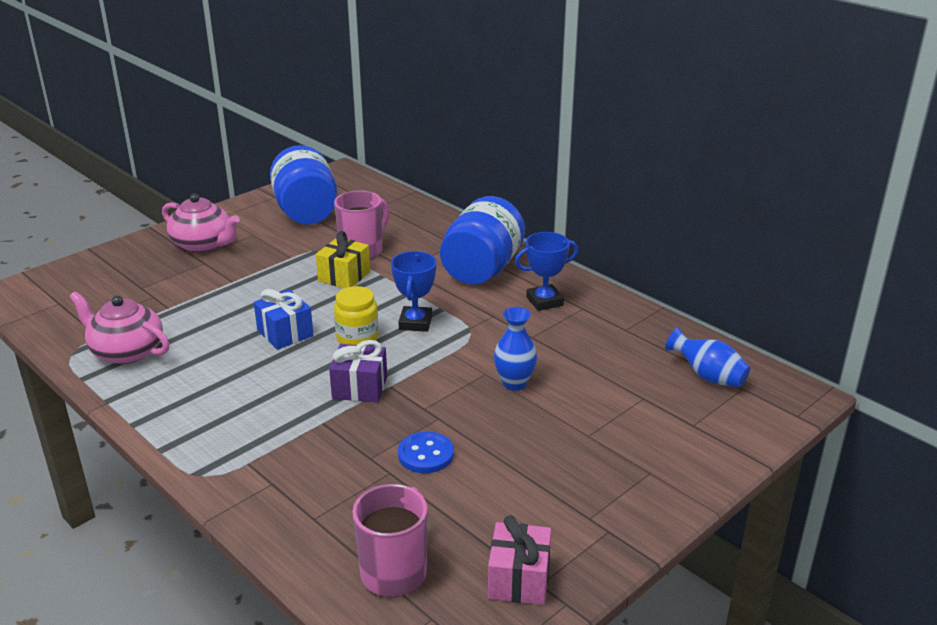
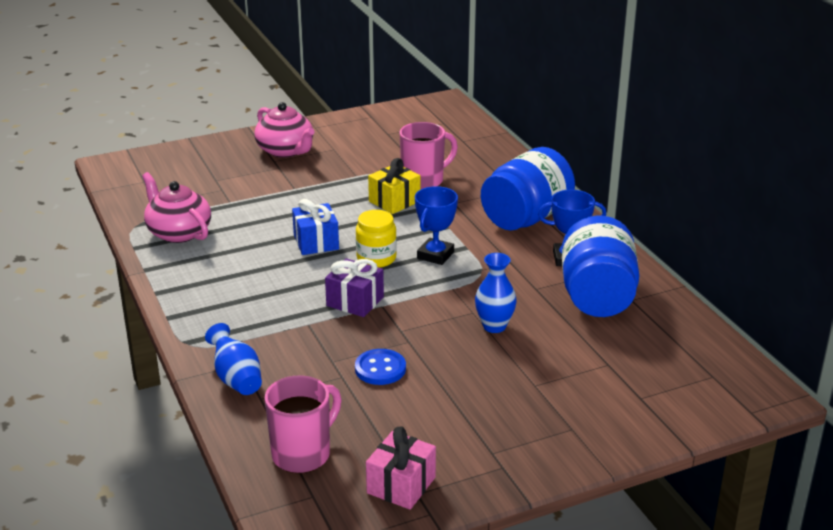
camera: 20 degrees right, 0 degrees up
blue jar [270,145,337,225] -> blue jar moved to [562,216,640,317]
blue vase [665,327,750,388] -> blue vase moved to [205,323,262,395]

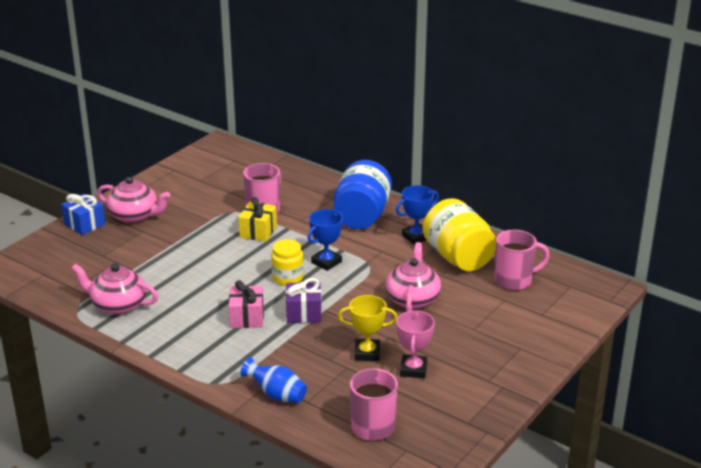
camera: 30 degrees left, 0 degrees up
blue gift [292,199,339,255] -> blue gift moved to [61,194,105,235]
blue button [355,349,406,385] -> yellow trophy [338,295,397,361]
pink gift [366,426,436,510] -> pink gift moved to [229,280,264,328]
blue trophy [415,186,458,265] -> blue trophy turned 45 degrees clockwise [307,209,344,271]
blue vase [475,253,517,333] -> pink teapot [385,242,441,312]
blue jar [562,216,640,317] -> yellow jar [422,198,496,271]
none -> pink trophy [396,310,435,378]
none -> pink mug [495,230,550,291]

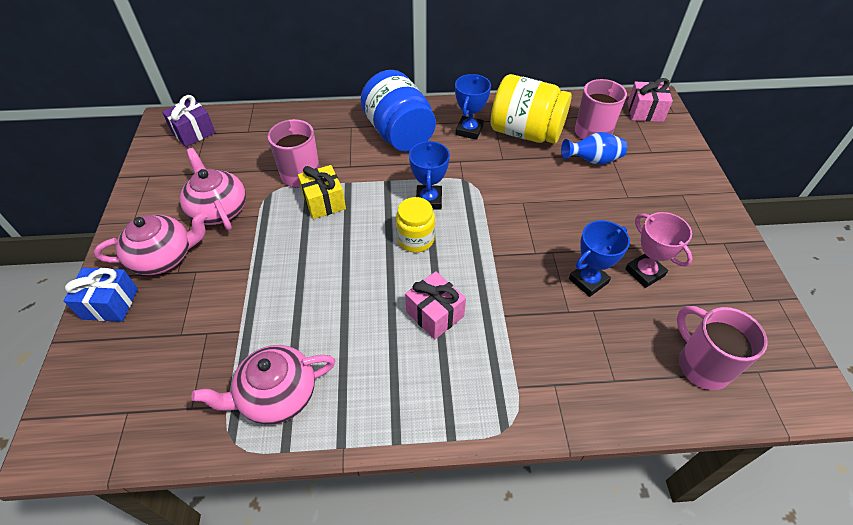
camera: 40 degrees left, 20 degrees up
blue vase [240,357,307,403] -> blue vase moved to [561,132,627,165]
purple gift [286,278,322,323] -> purple gift moved to [162,95,215,147]
yellow trophy [338,295,397,361] -> blue trophy [569,220,630,297]
pink teapot [385,242,441,312] -> pink teapot moved to [180,148,246,230]
none -> pink gift [627,78,673,122]

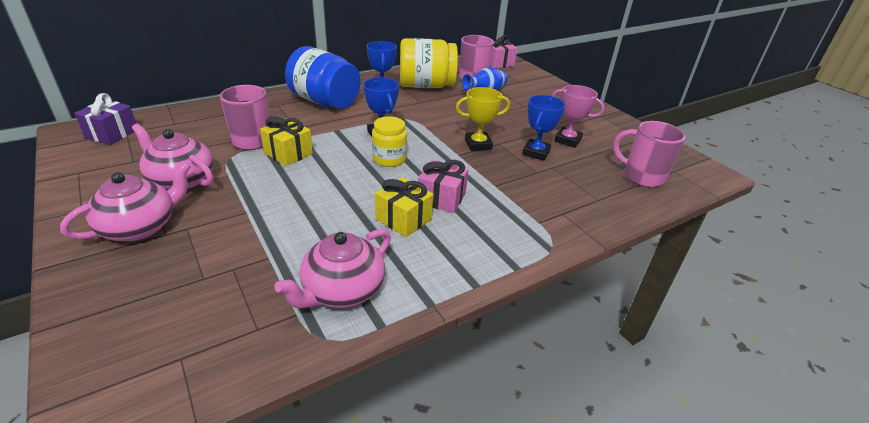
camera: 30 degrees left, 15 degrees down
blue gift [64,268,138,322] -> none
none -> yellow gift [375,177,434,237]
none -> yellow trophy [456,87,510,151]

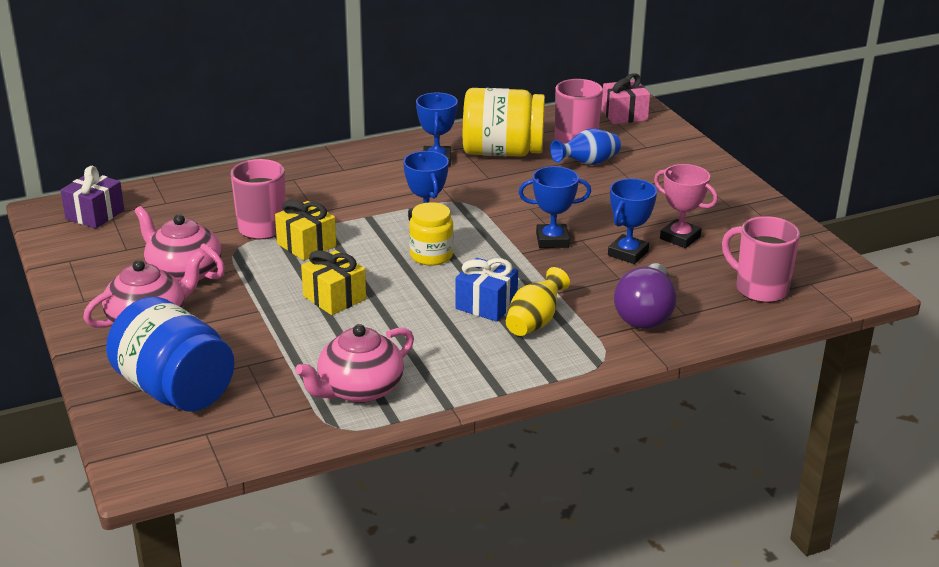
camera: 10 degrees right, 5 degrees down
blue jar [285,46,361,109] -> blue jar moved to [106,297,234,412]
yellow gift [375,177,434,237] -> yellow gift moved to [301,250,366,315]
pink gift [418,160,468,213] -> blue gift [455,258,518,322]
yellow trophy [456,87,510,151] -> blue trophy [519,166,591,248]
none -> yellow vase [506,267,570,336]
none -> purple light bulb [614,263,677,329]

